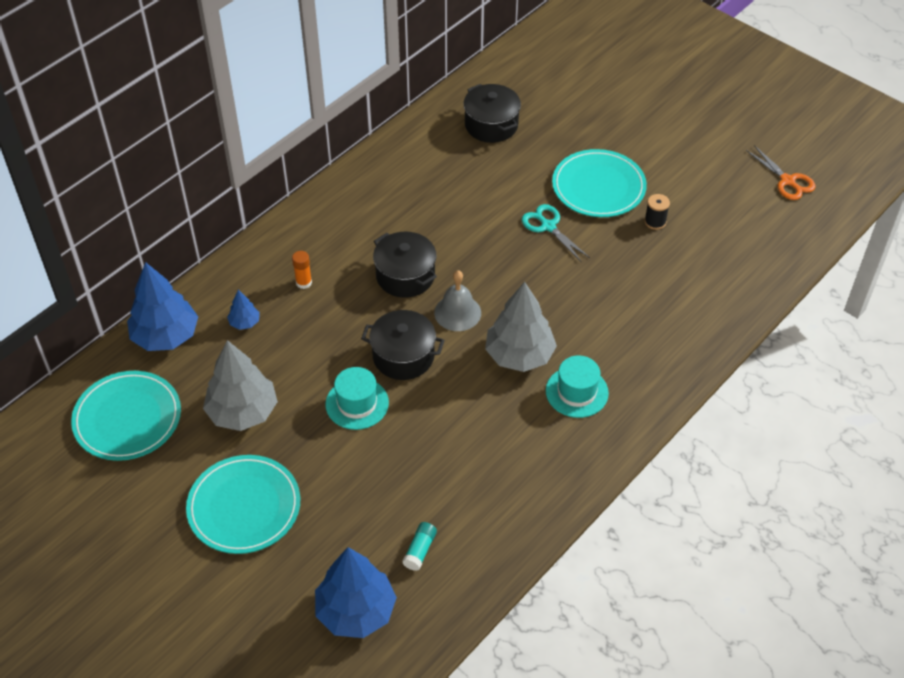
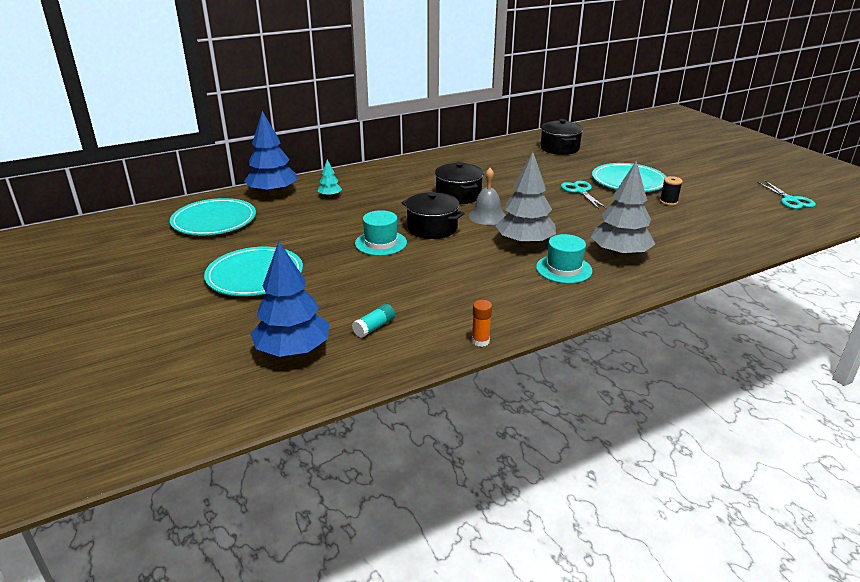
camera: 20 degrees right, 20 degrees down
grey tree [203,340,278,431] -> grey tree moved to [591,161,655,258]
blue tree [227,289,260,330] -> turquoise tree [317,160,342,197]
orange glue stick [292,251,312,289] -> orange glue stick moved to [472,300,492,347]
orange scissors [746,145,815,200] -> turquoise scissors [757,181,816,209]

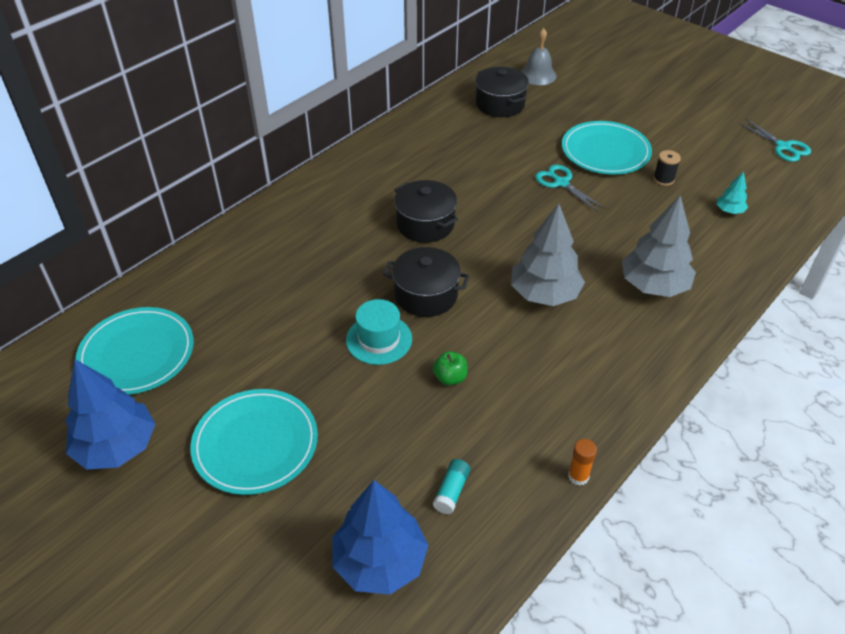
camera: 20 degrees left, 15 degrees up
blue tree [244,111,297,195] -> blue tree moved to [65,359,155,470]
turquoise tree [317,160,342,197] -> turquoise tree moved to [717,171,748,214]
grey bell [469,168,506,225] -> grey bell moved to [521,28,557,85]
turquoise hat [536,234,592,284] -> none
none -> green apple [433,351,468,385]

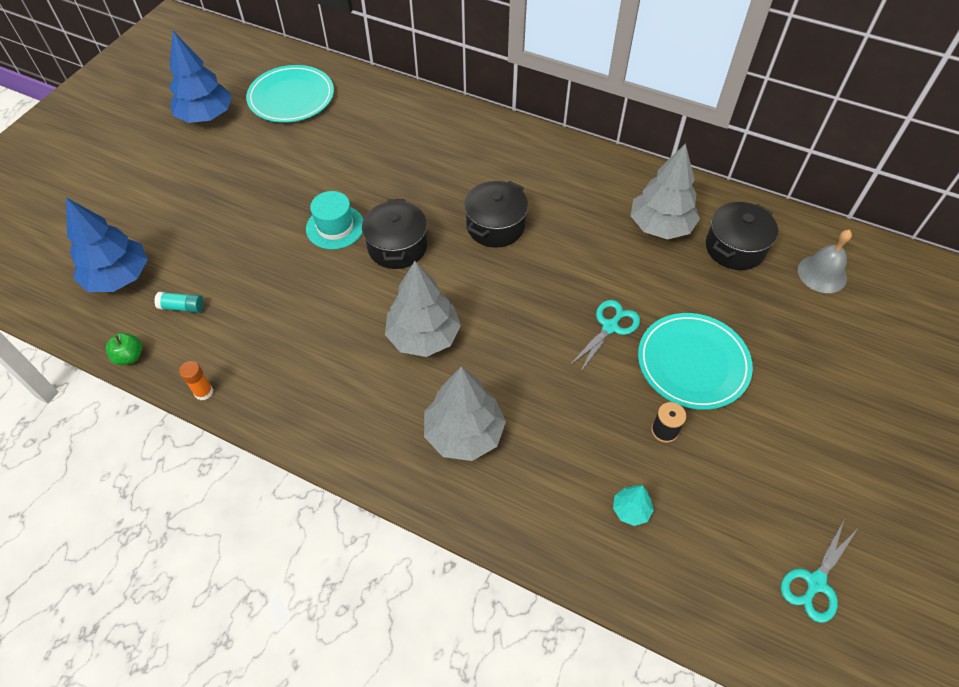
camera: 75 degrees right, 10 degrees up
turquoise plate [190,389,318,495] -> none
green apple [433,351,468,385] -> green apple moved to [106,333,142,365]
none -> grey tree [631,143,700,239]

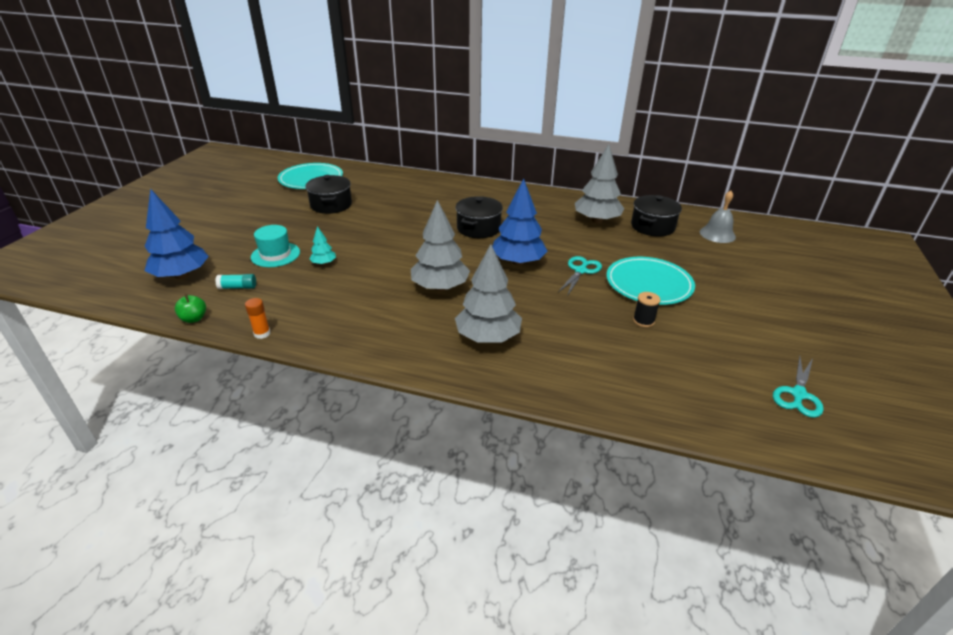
camera: 10 degrees left, 20 degrees down
blue tree [169,31,232,123] -> blue tree moved to [492,178,547,265]
turquoise hat [306,191,363,249] -> turquoise hat moved to [251,225,300,267]
black pot [362,199,427,269] -> black pot moved to [305,175,352,214]
turquoise tree [613,485,654,526] -> turquoise tree moved to [309,226,336,265]

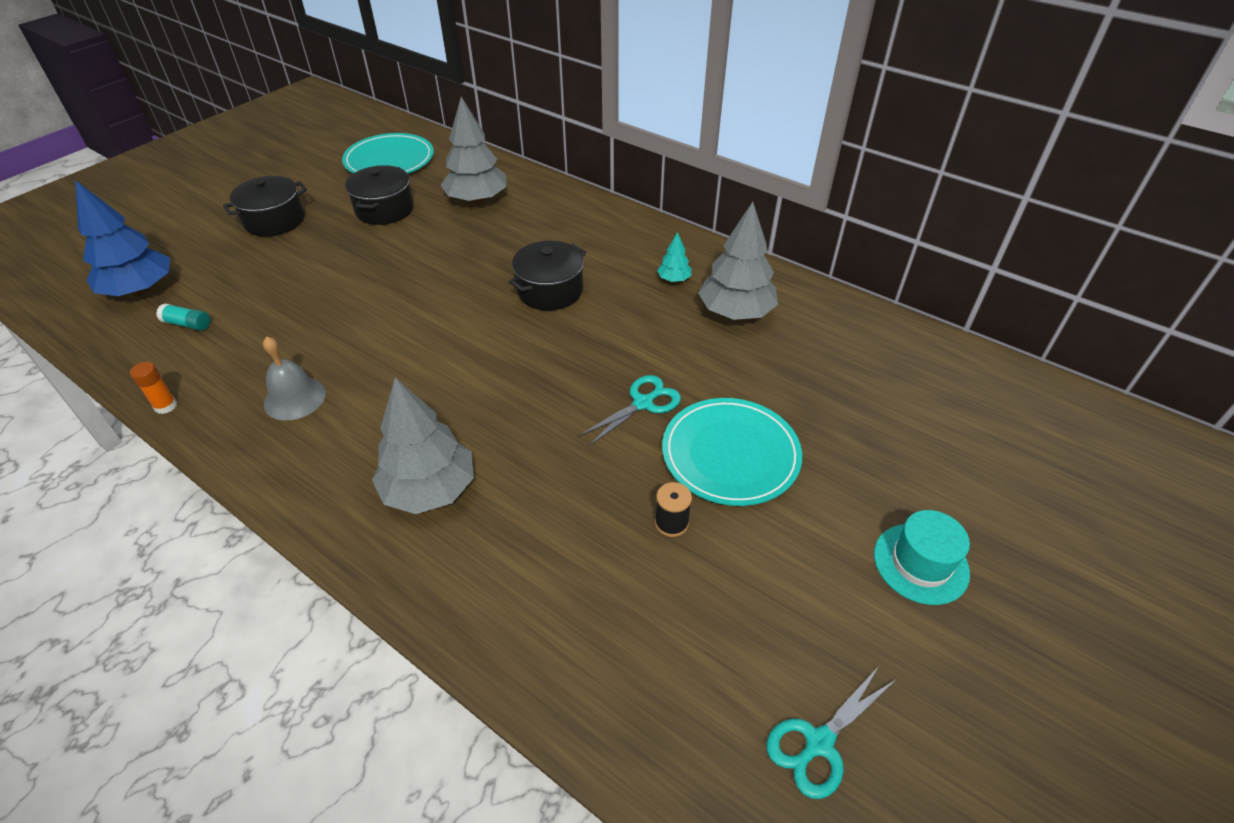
camera: 20 degrees right, 10 degrees up
green apple [175,294,206,323] -> none
turquoise hat [251,225,300,267] -> turquoise hat moved to [874,510,970,605]
turquoise tree [309,226,336,265] -> turquoise tree moved to [657,232,692,282]
grey tree [411,200,470,291] -> grey tree moved to [441,97,507,204]
blue tree [492,178,547,265] -> none
black pot [631,195,682,237] -> black pot moved to [223,176,307,237]
grey bell [700,190,736,243] -> grey bell moved to [263,336,326,420]

